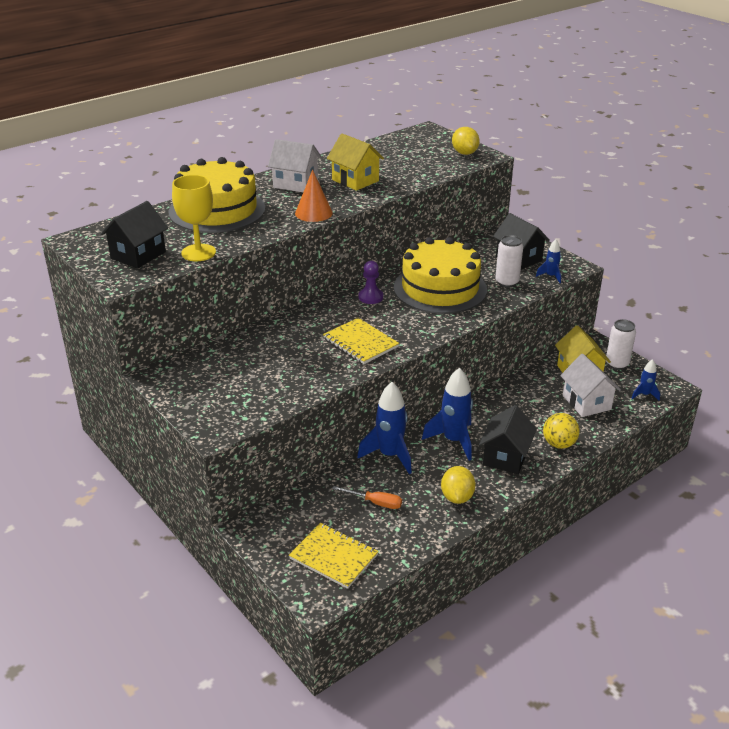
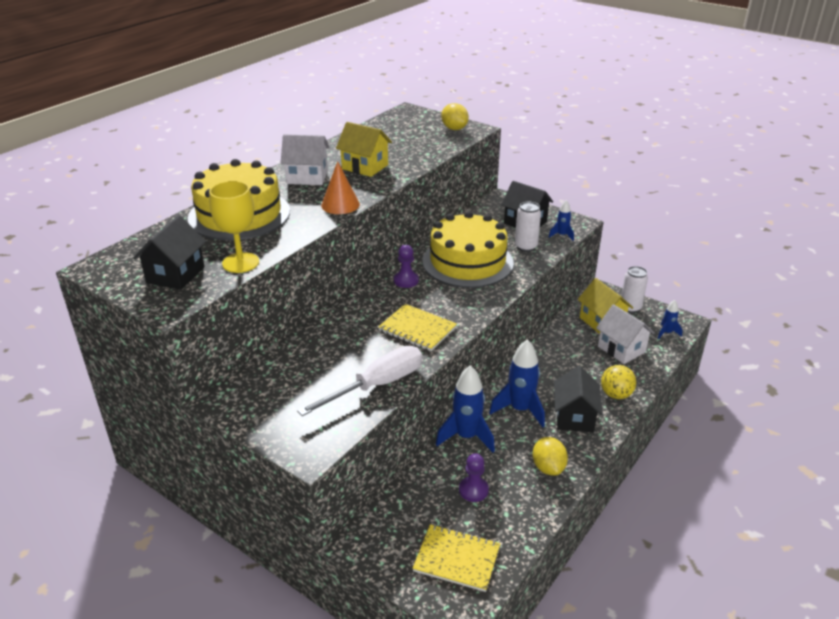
camera: 15 degrees left, 0 degrees up
orange screwdriver [332,486,402,509] -> purple pawn [459,453,489,502]
none -> white screwdriver [297,346,422,416]

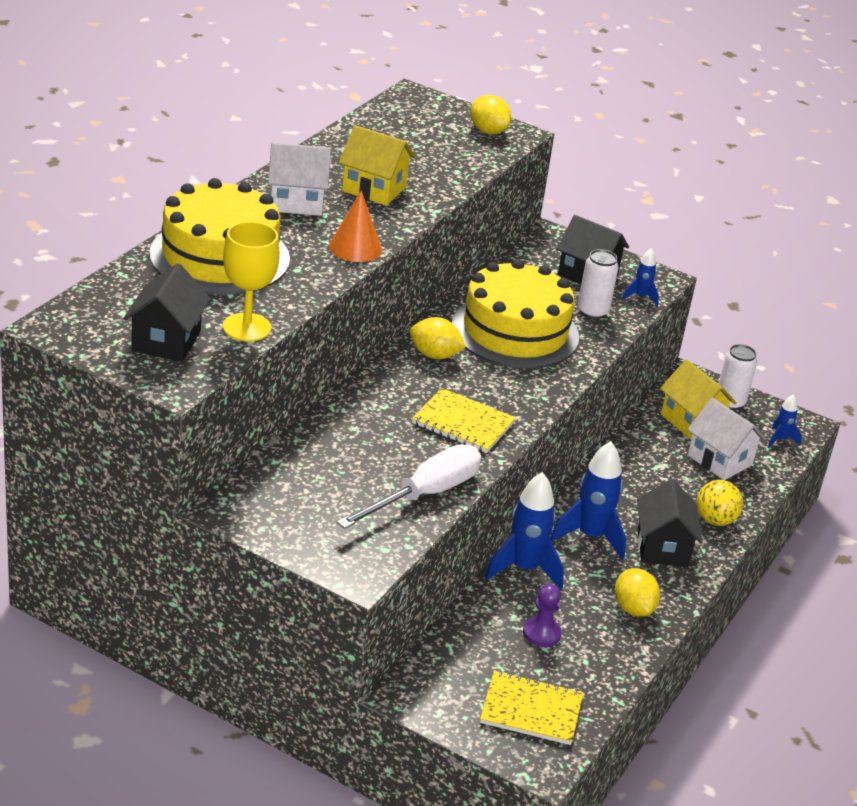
camera: 10 degrees left, 0 degrees up
purple pawn [394,245,419,288] -> yellow lemon [410,317,466,359]

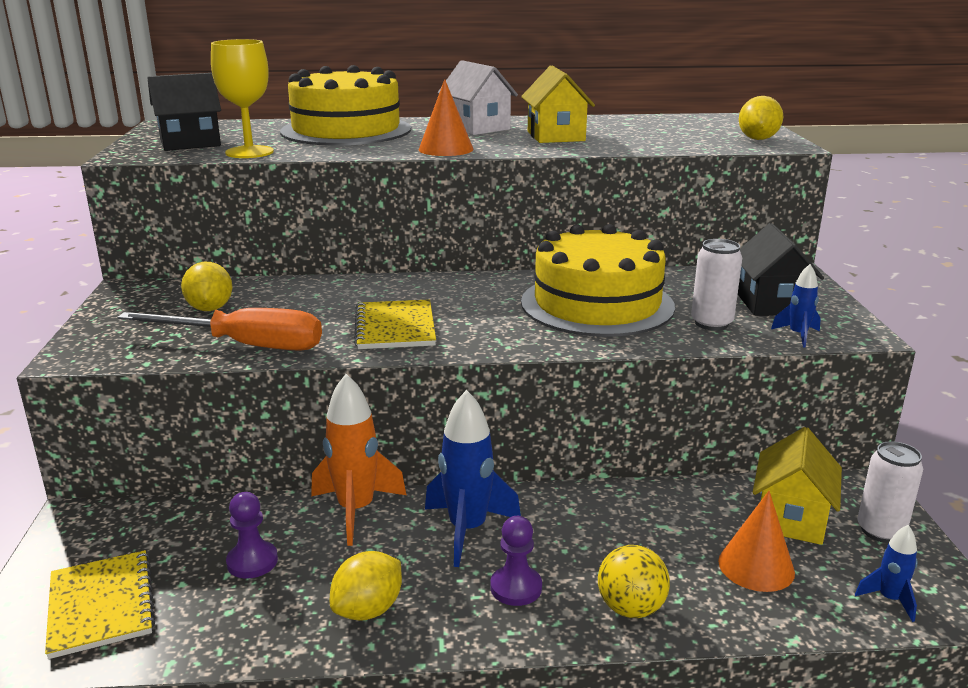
camera: 60 degrees right, 10 degrees down
white screwdriver [337,444,481,529] -> orange screwdriver [117,308,322,351]
yellow lemon [410,317,466,359] -> yellow lemon moved to [181,262,233,311]
blue rocket [485,472,564,589] -> orange rocket [311,374,406,546]
black house [637,479,703,567] -> purple pawn [490,516,542,606]
white house [688,398,766,480] -> orange cone [718,491,795,592]

